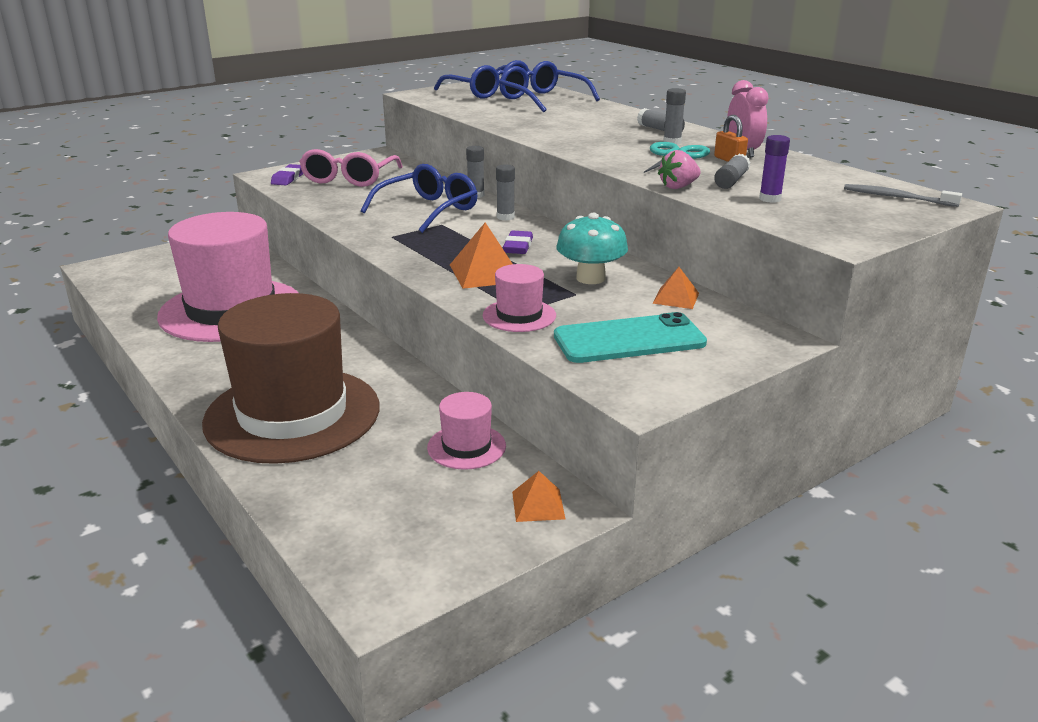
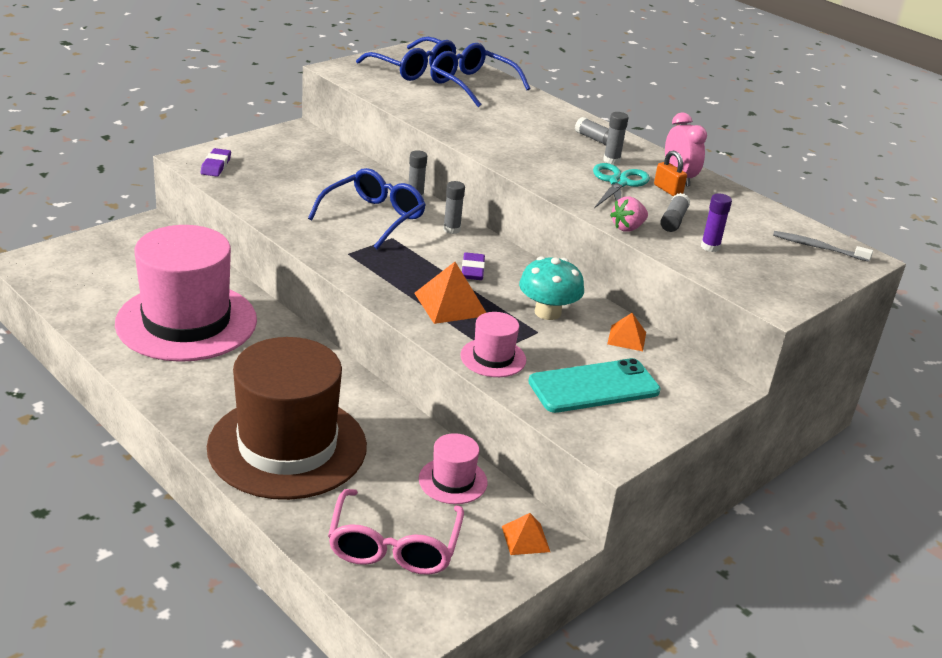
camera: 10 degrees left, 5 degrees up
pink glasses [299,149,403,187] -> pink glasses moved to [328,489,464,575]

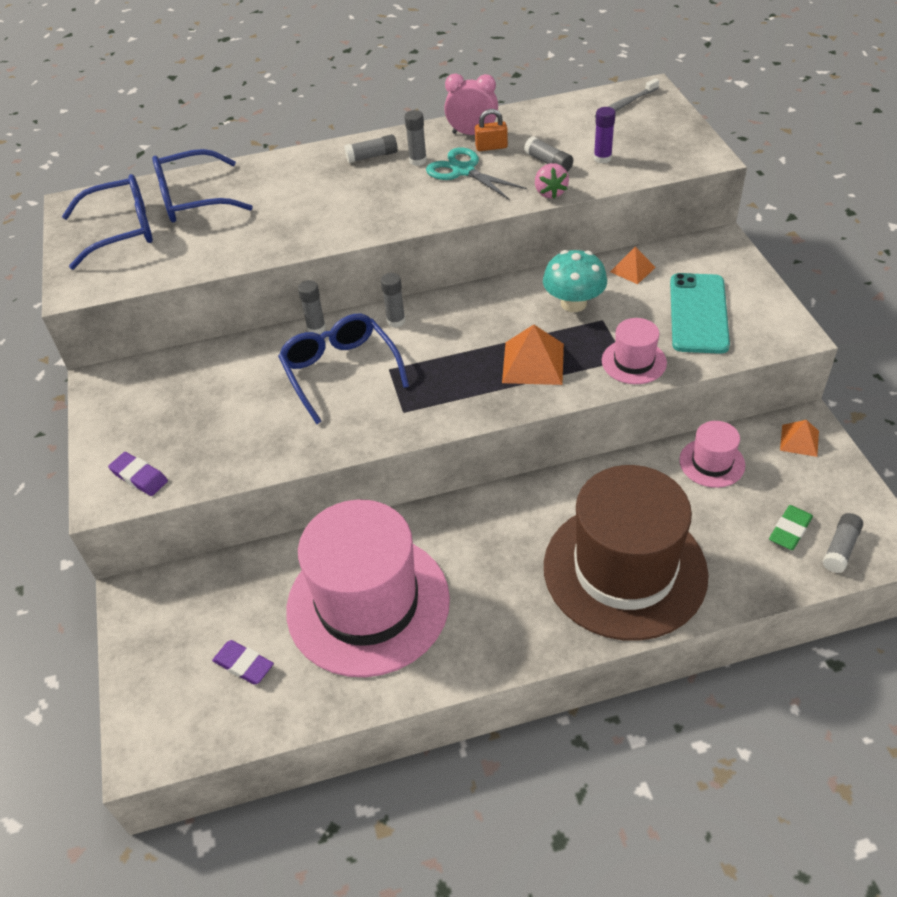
camera: 55 degrees left, 15 degrees up
pink glasses [328,489,464,575] -> green eraser [769,505,813,550]
purple eraser [462,252,485,280] -> purple eraser moved to [212,640,274,685]
none -> grey glue stick [822,513,863,573]

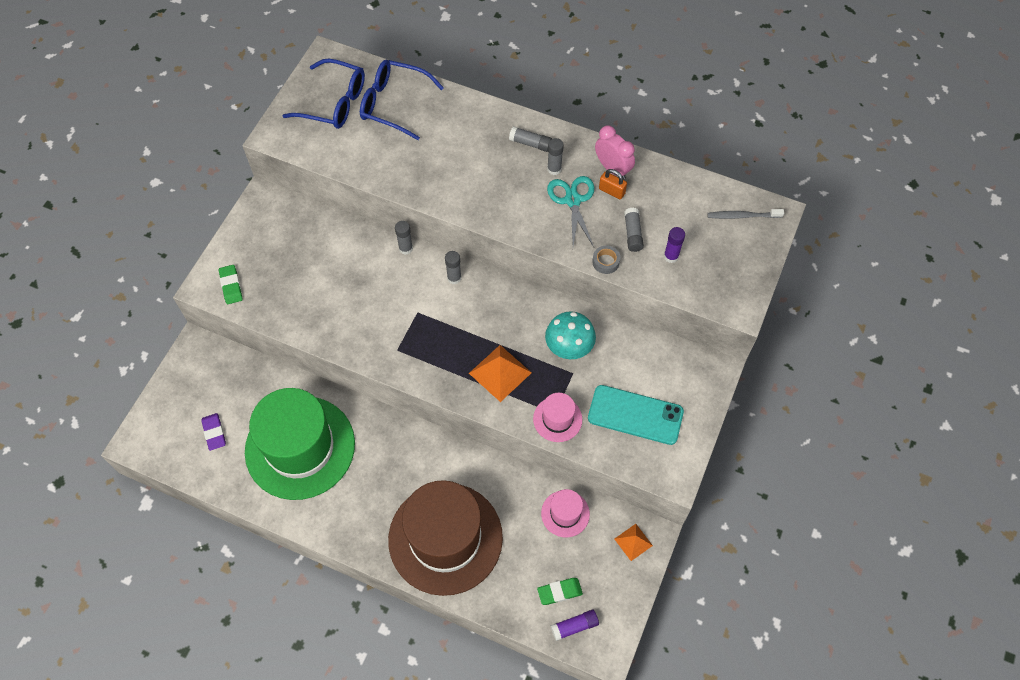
camera: 35 degrees right, 15 degrees up
purple eraser [108,452,168,496] -> green eraser [219,265,243,304]
blue glasses [278,314,409,424] -> none
pink hat [286,500,450,677] -> green hat [245,388,355,500]
pink strawberry [535,163,569,199] -> grey tape [592,246,621,274]
orange pyramid [610,247,656,284] -> none
turquoise phone [670,273,730,354] -> turquoise phone turned 60 degrees clockwise [588,385,684,445]
grey glue stick [822,513,863,573] -> purple glue stick [551,610,599,641]

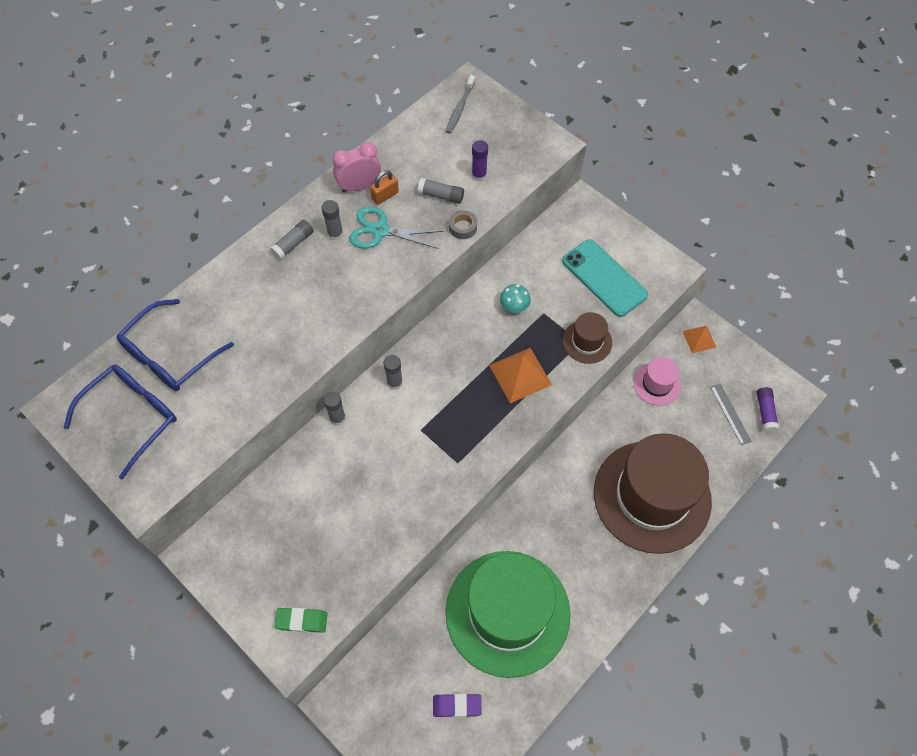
camera: 70 degrees left, 0 degrees up
pink hat [533,393,582,442] -> brown hat [563,312,612,364]
green eraser [537,578,583,605] -> grey ruler [710,383,752,445]
turquoise mushroom [545,311,596,359] -> turquoise mushroom [500,284,531,313], size x0.60
turquoise phone [588,385,684,445] -> turquoise phone turned 75 degrees counterclockwise [562,239,648,317]

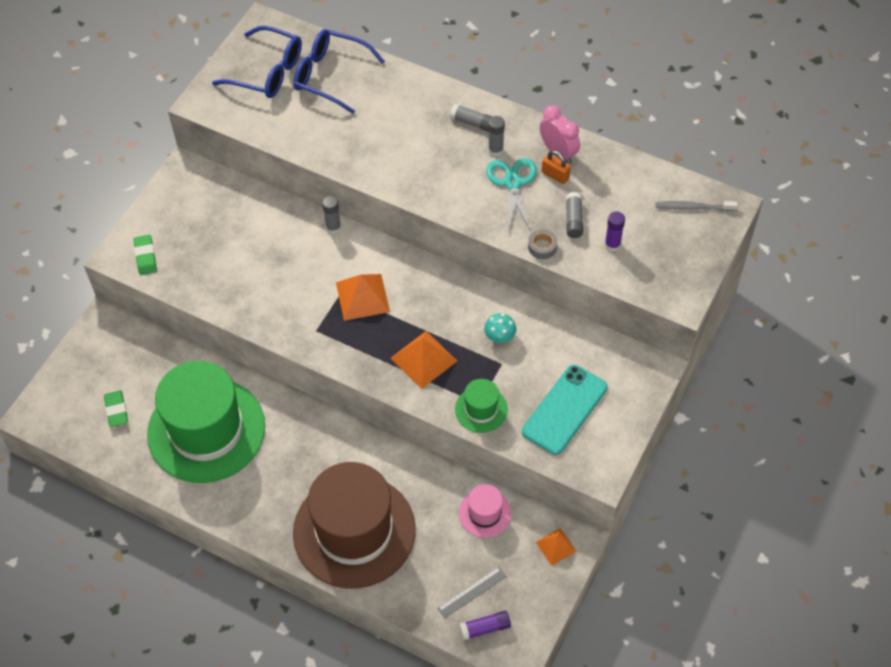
camera: 75 degrees right, 5 degrees down
grey glue stick [384,355,403,390] -> none
purple eraser [433,694,482,717] -> green eraser [104,390,128,427]
brown hat [563,312,612,364] -> green hat [455,379,508,433]
none -> orange pyramid [336,274,390,321]

